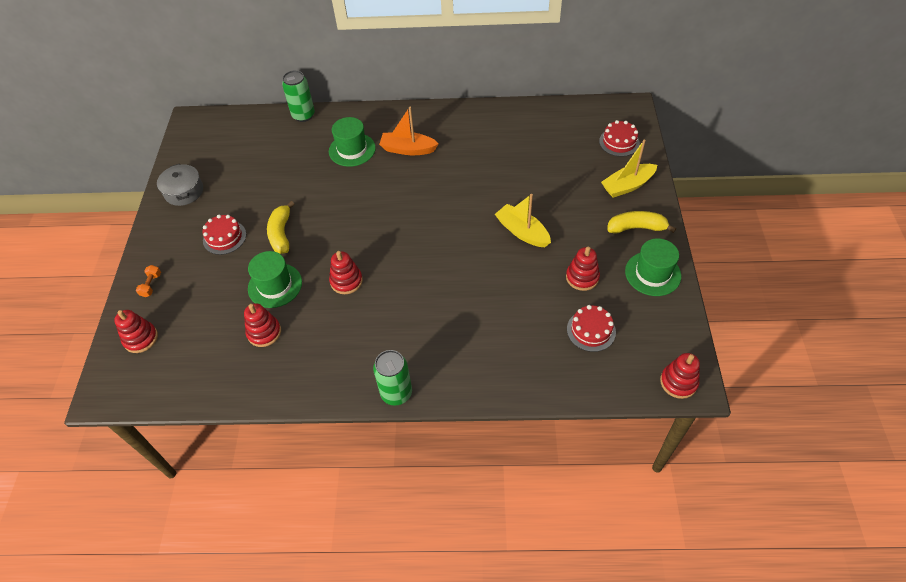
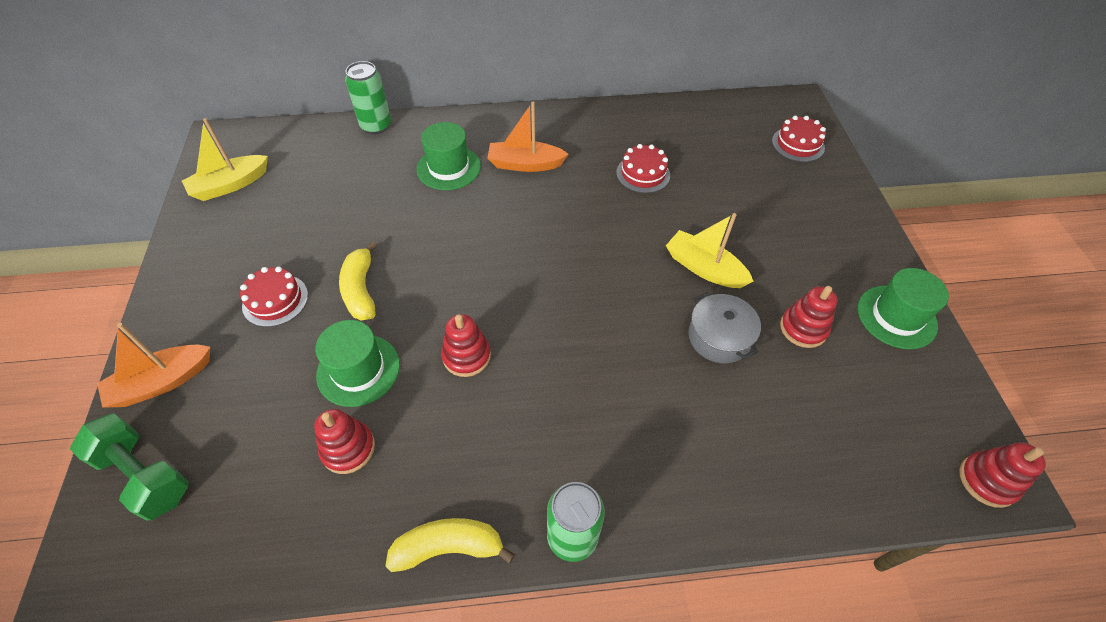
camera: 10 degrees left, 0 degrees up
red stacking toy [114,310,158,353] -> green dumbbell [70,414,189,520]
orange dumbbell [136,265,161,297] -> orange boat [97,323,210,408]
grey pot [157,164,203,206] -> grey pot moved to [688,292,761,363]
red cake [567,305,616,352] -> red cake moved to [616,144,670,193]
yellow boat [601,140,657,198] -> yellow boat moved to [182,118,268,201]
yellow banana [607,211,676,234] -> yellow banana moved to [386,518,515,572]

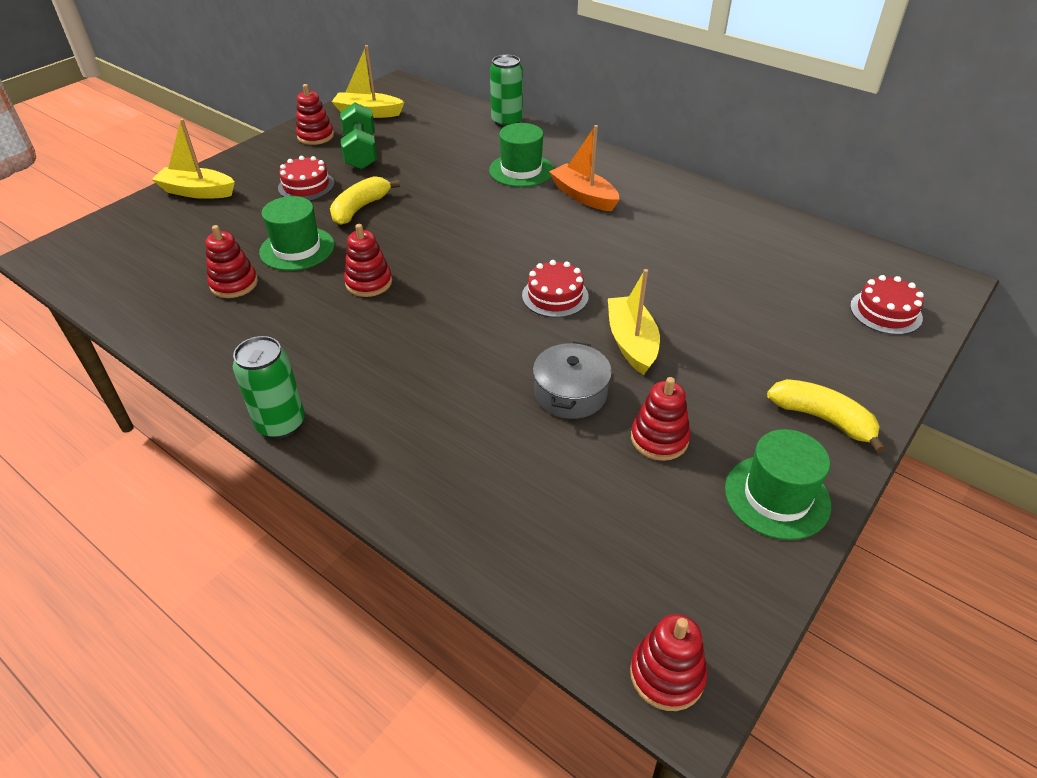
camera: 45 degrees right, 10 degrees down
green dumbbell [70,414,189,520] -> green dumbbell moved to [340,102,377,170]
orange boat [97,323,210,408] -> yellow boat [152,119,235,199]
yellow banana [386,518,515,572] -> yellow banana moved to [767,379,886,453]
red cake [616,144,670,193] -> red cake moved to [522,260,589,318]
none -> red stacking toy [296,84,334,145]

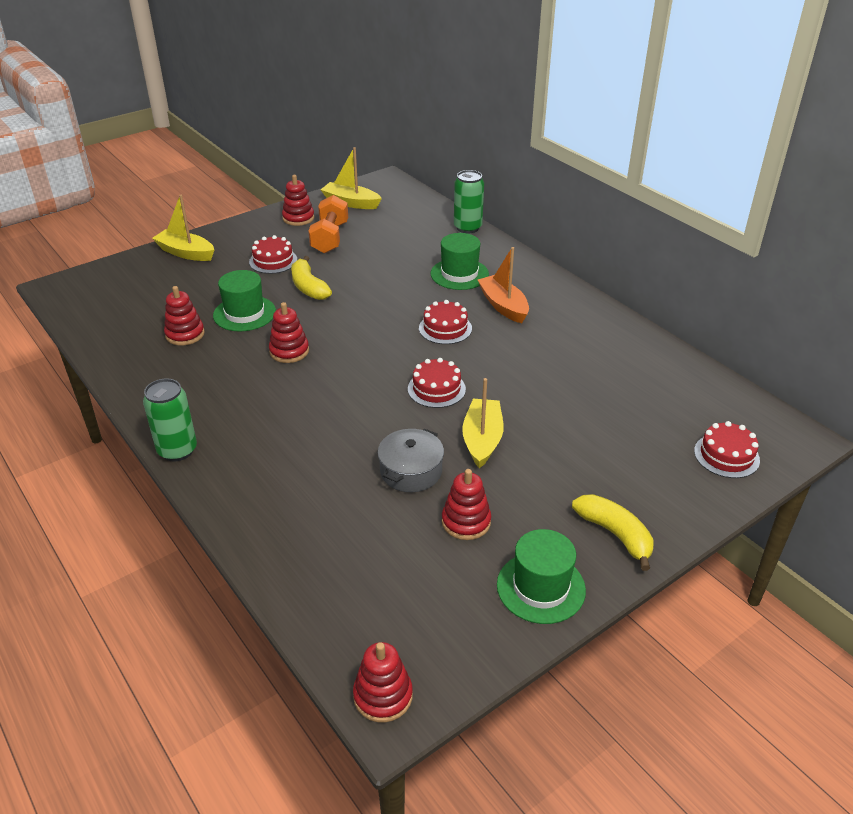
camera: 15 degrees right, 5 degrees down
yellow banana [330,176,400,225] -> yellow banana turned 75 degrees counterclockwise [291,256,332,300]
green dumbbell [340,102,377,170] -> orange dumbbell [308,195,348,254]
none -> red cake [419,300,472,344]

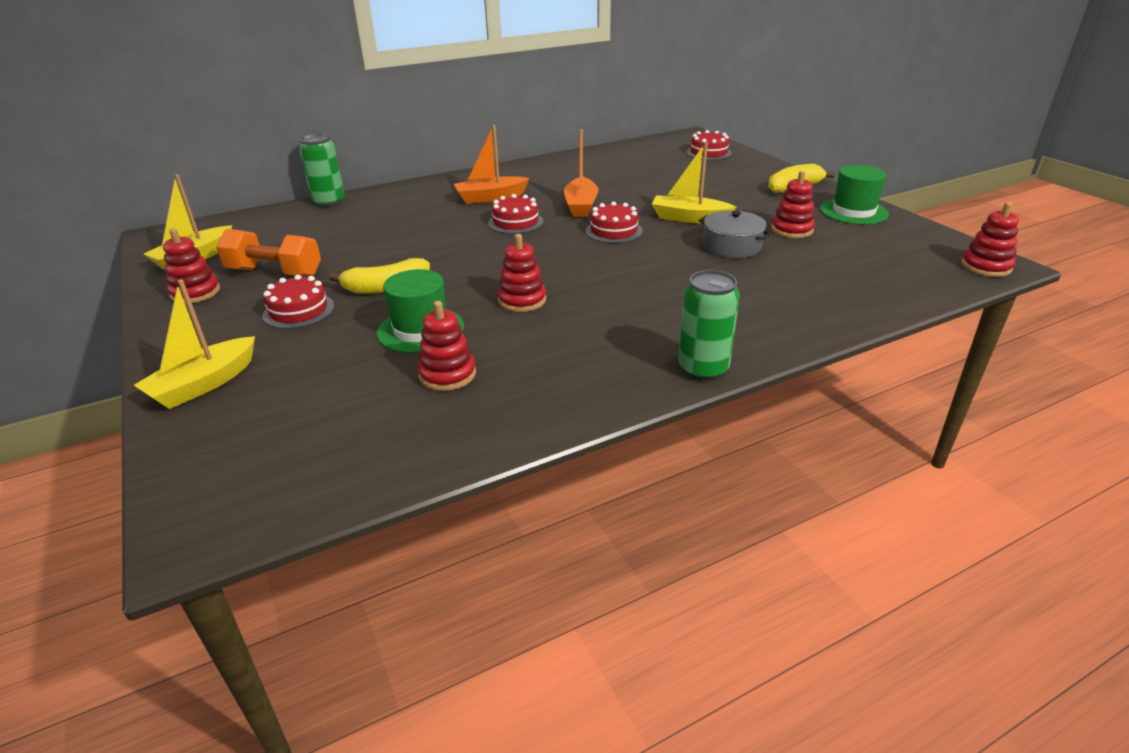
camera: 80 degrees left, 5 degrees down
green hat [430,233,489,290] -> none
none -> orange boat [564,129,598,217]

